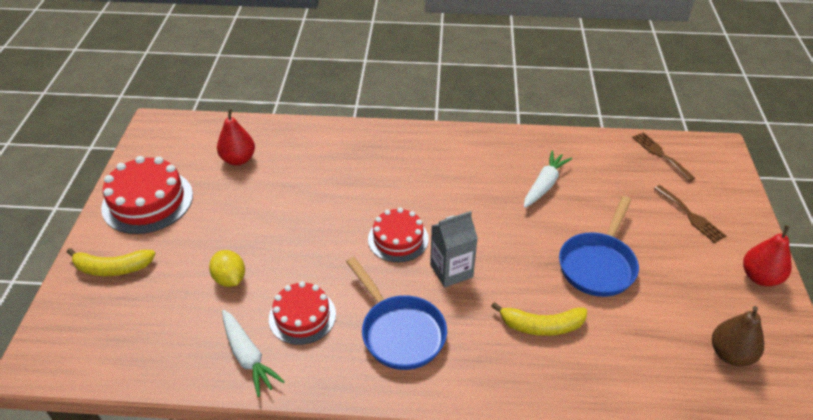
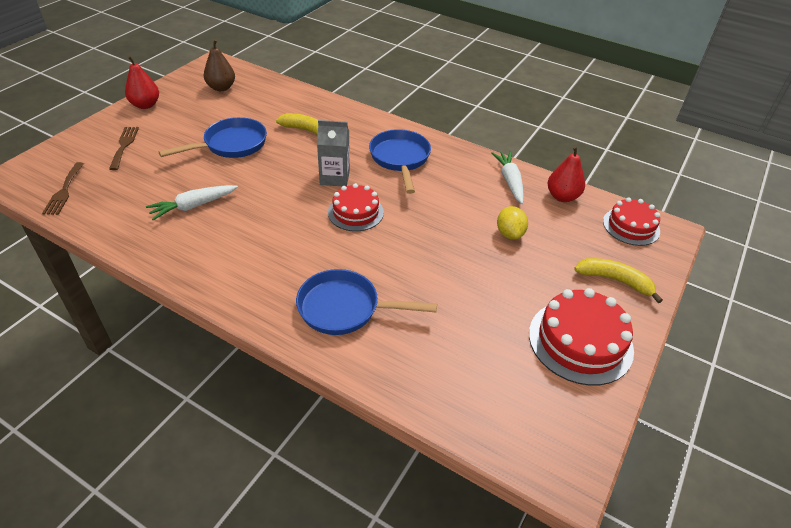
camera: 155 degrees left, 0 degrees up
red pear [217,109,255,165] -> red pear moved to [548,146,585,202]
red cake [269,281,336,345] -> red cake moved to [603,197,660,246]
none -> blue pan [296,269,437,335]

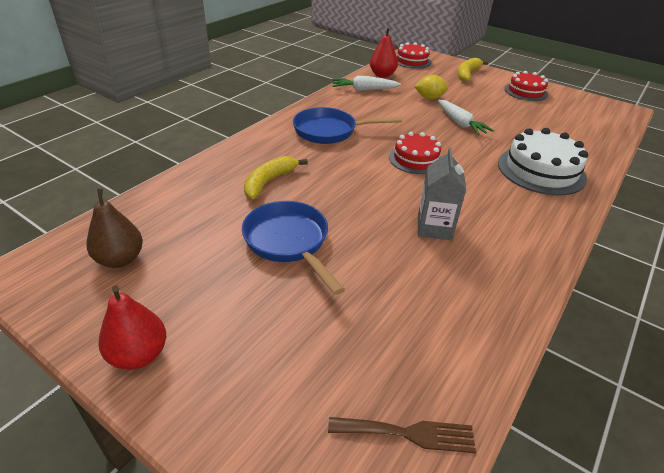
camera: 85 degrees left, 5 degrees down
brown fork [109,127,139,170] -> none
white carrot [146,185,238,220] -> white carrot moved to [438,100,494,135]
blue pan [296,269,437,335] -> white cake [498,128,588,195]
grey carton [317,120,350,186] -> grey carton moved to [418,148,466,240]
red cake [529,288,634,386] -> red cake [504,71,548,101], size x0.65

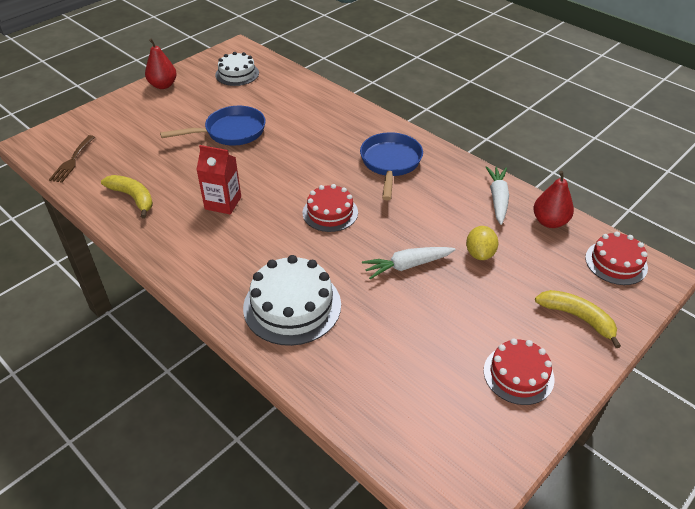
camera: 100 degrees right, 5 degrees up
brown pear [86,188,143,268] -> white cake [215,52,259,86]
yellow banana [244,156,308,199] -> yellow banana moved to [101,175,153,219]
grey carton [418,148,466,240] -> red carton [196,145,241,214]

